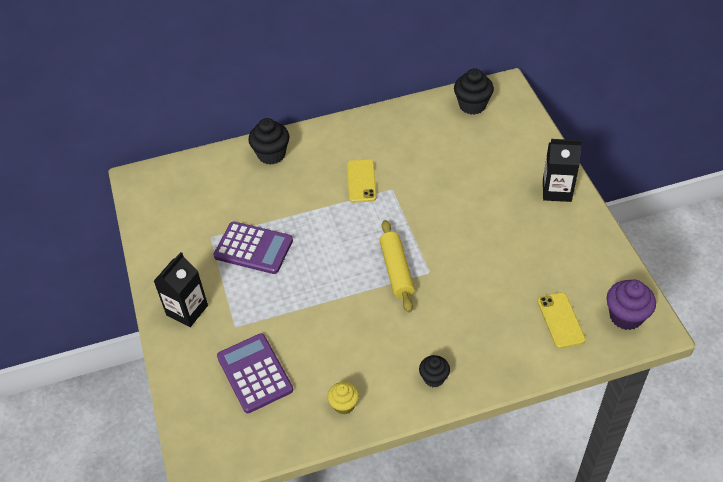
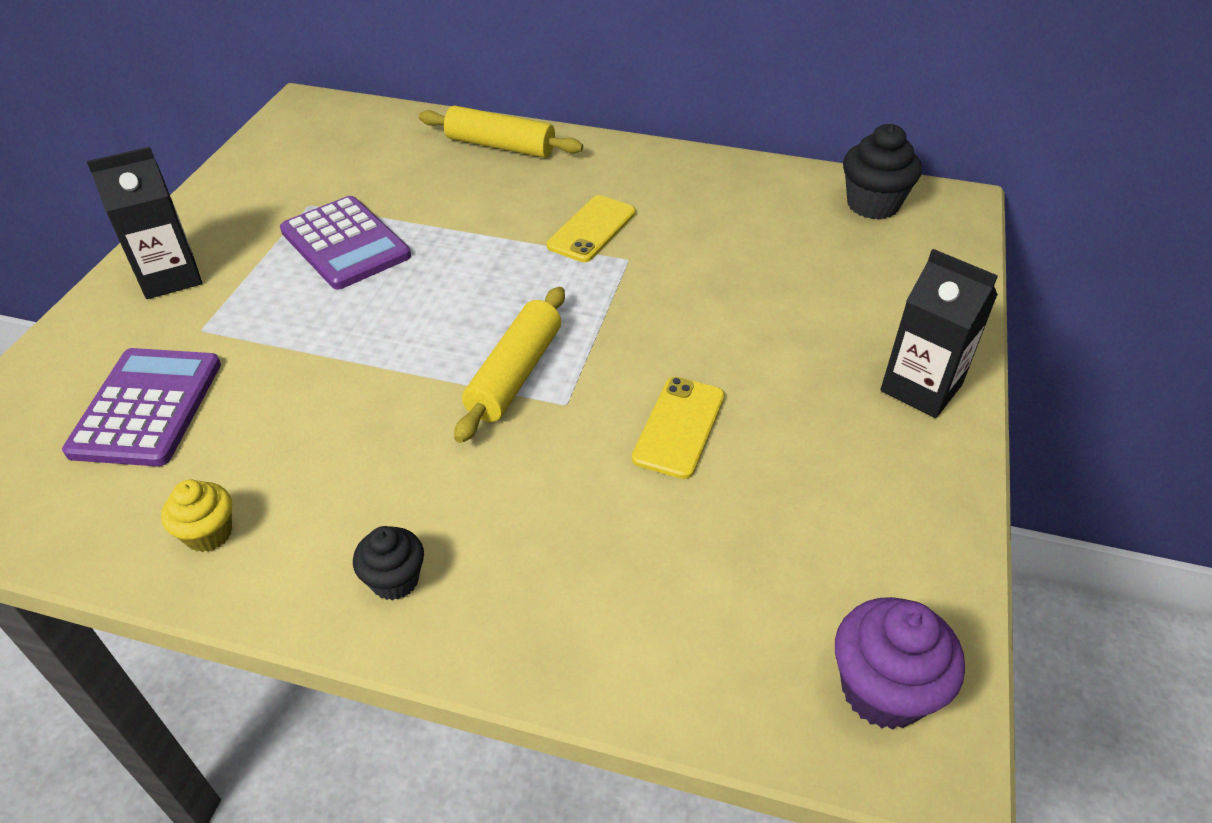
camera: 30 degrees right, 5 degrees down
black cupcake [248,118,289,165] -> yellow rolling pin [419,106,583,158]
yellow phone [537,292,585,348] -> yellow phone moved to [632,377,725,479]

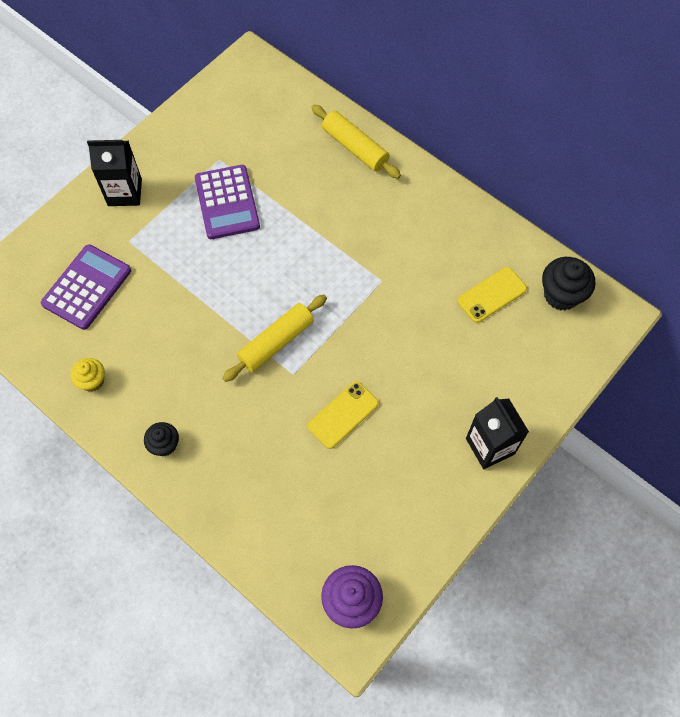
camera: 25 degrees right, 20 degrees up
yellow phone [547,195,636,262] -> yellow phone moved to [457,267,527,323]

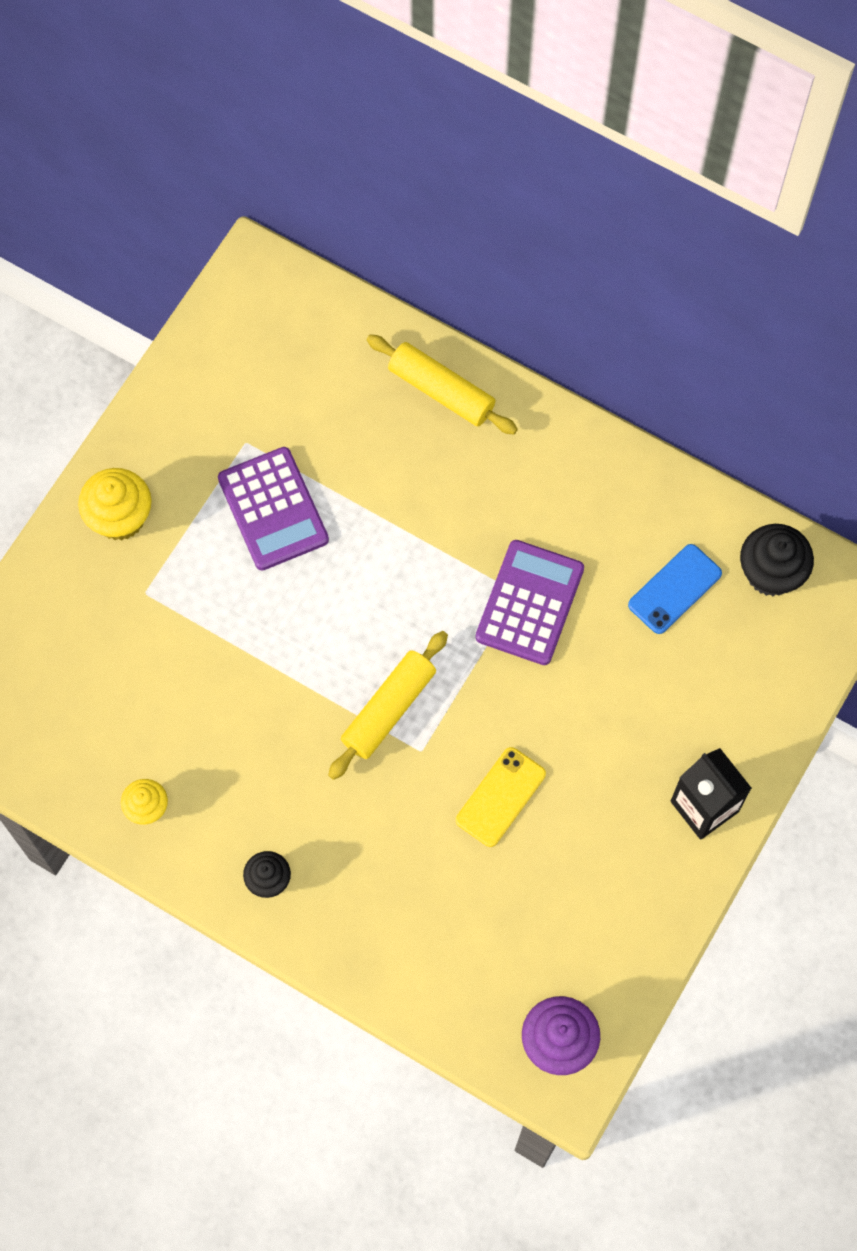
camera: 10 degrees left, 5 degrees up
purple calculator [41,244,131,330] -> purple calculator moved to [476,540,584,665]
black carton [87,140,142,206] -> yellow cupcake [78,468,152,541]
yellow phone [457,267,527,323] -> blue phone [628,544,722,634]

